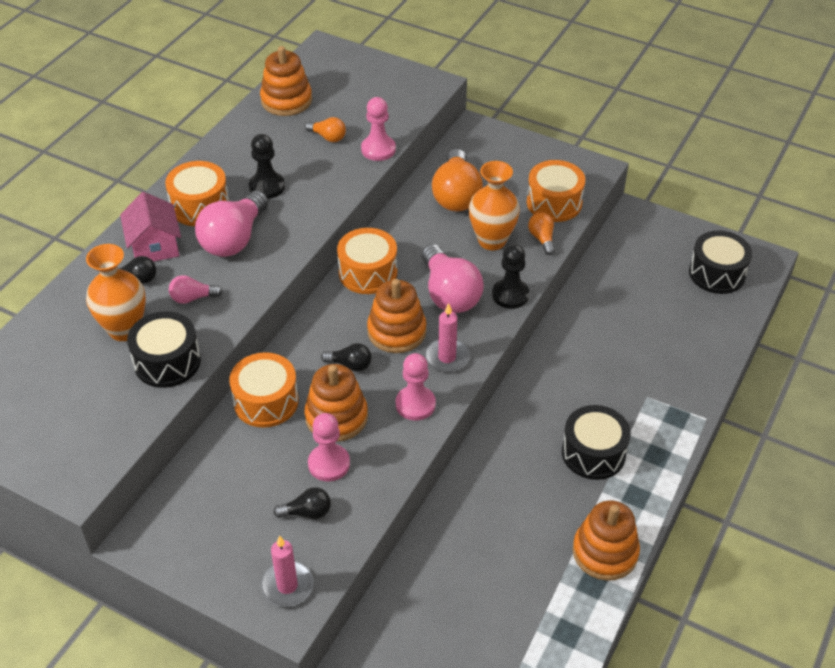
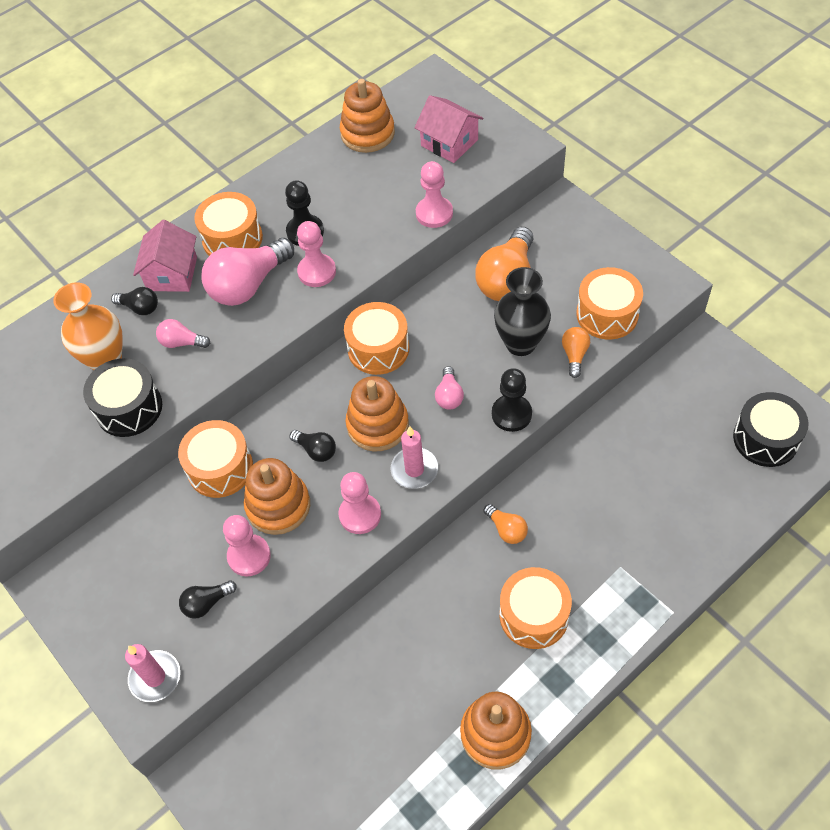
camera: 25 degrees right, 10 degrees up
black light bulb [273,487,331,519] -> black light bulb turned 135 degrees clockwise [179,581,236,619]
orange light bulb [305,117,346,142] -> orange light bulb moved to [483,504,528,544]
pink light bulb [422,244,484,313] -> pink light bulb [435,366,464,410], size x0.49
orange vase [469,161,520,250] -> black vase [494,267,551,356]
black drum [562,405,631,480] -> orange drum [499,567,572,649]
none -> pink pawn [297,221,336,287]
none -> pink house [414,95,483,163]

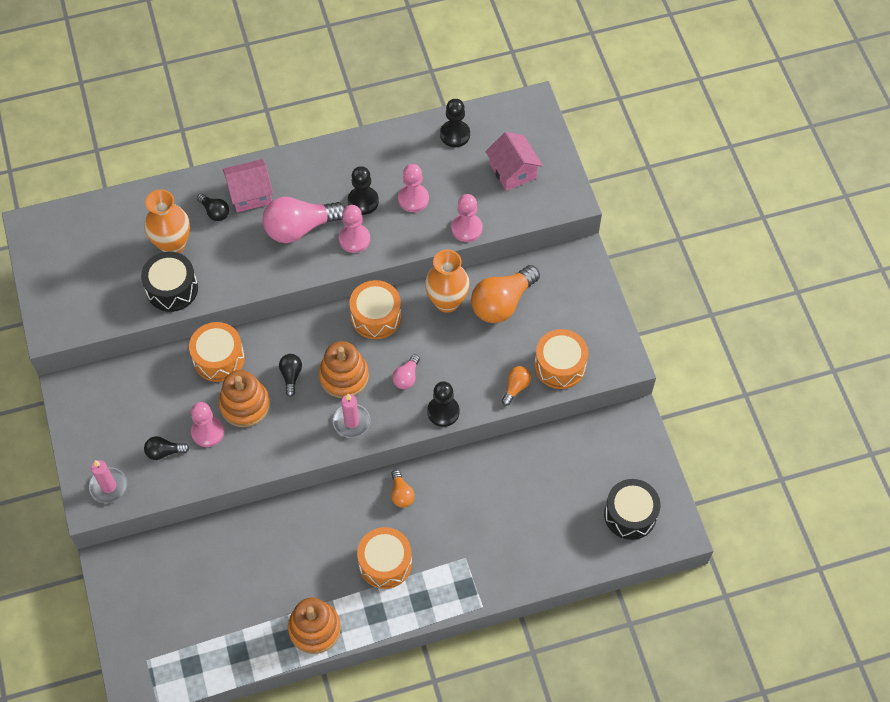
camera: 20 degrees right, 5 degrees up
pink house [133,220,197,292] -> pink house turned 45 degrees clockwise [223,159,273,212]
pink light bulb [156,319,210,348] -> none
orange drum [194,192,263,256] -> none
black light bulb [289,430,336,462] -> black light bulb turned 150 degrees counterclockwise [279,354,302,397]
pink pawn [338,472,381,534] -> pink pawn moved to [398,164,429,212]
orange stacking toy [340,79,395,153] -> black pawn [440,99,470,147]
black vase [494,267,551,356] -> none
none -> orange vase [425,250,470,313]

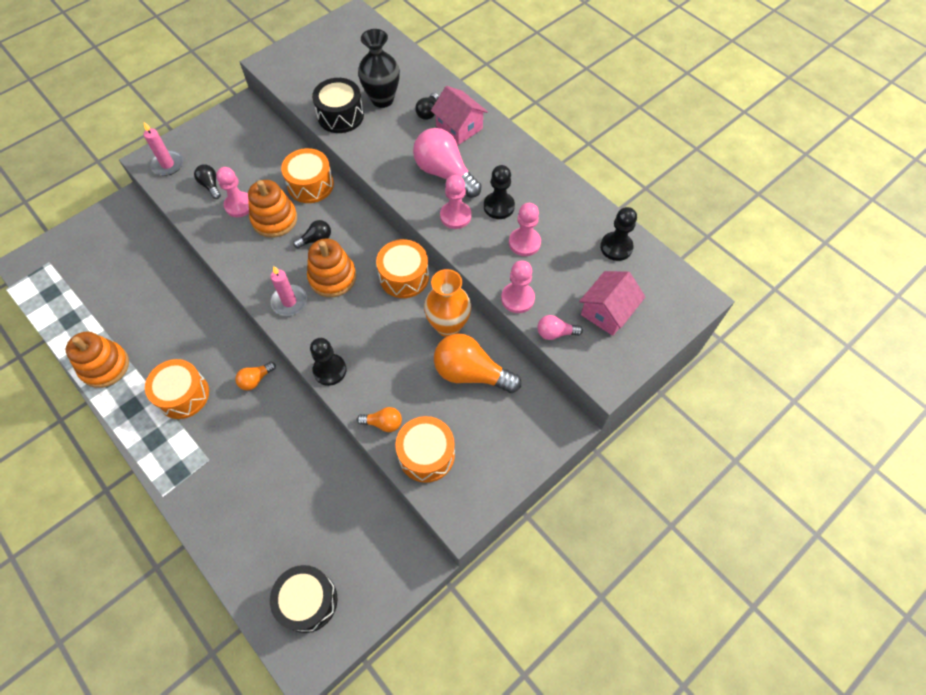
camera: 65 degrees right, 0 degrees up
orange vase [144,189,190,253] -> black vase [358,29,400,108]
pink light bulb [392,354,420,389] -> pink light bulb moved to [537,315,583,340]

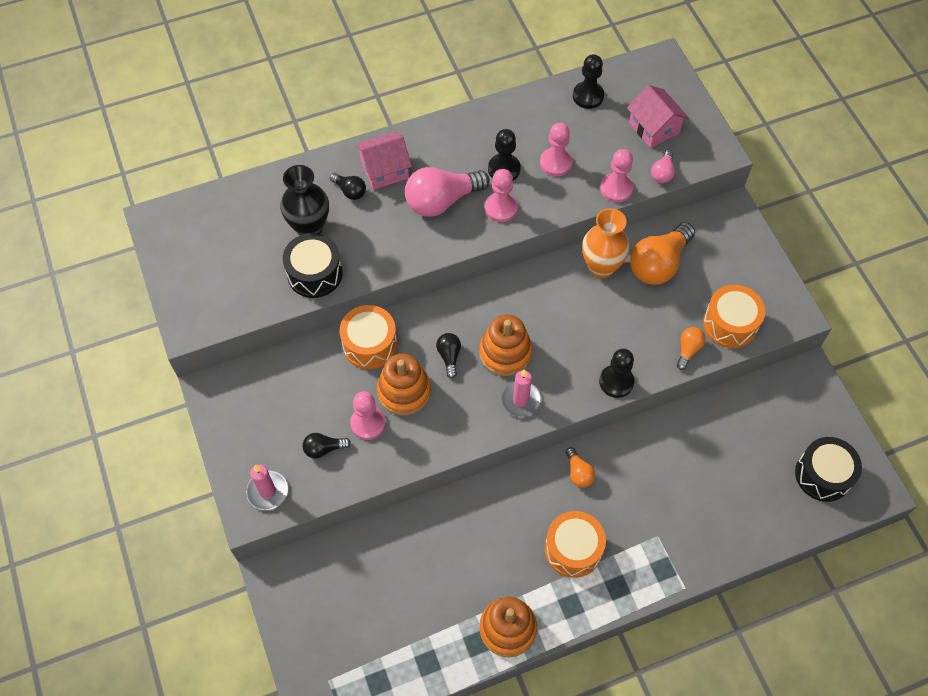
camera: 70 degrees left, 0 degrees up
orange drum [376,239,429,298] -> none

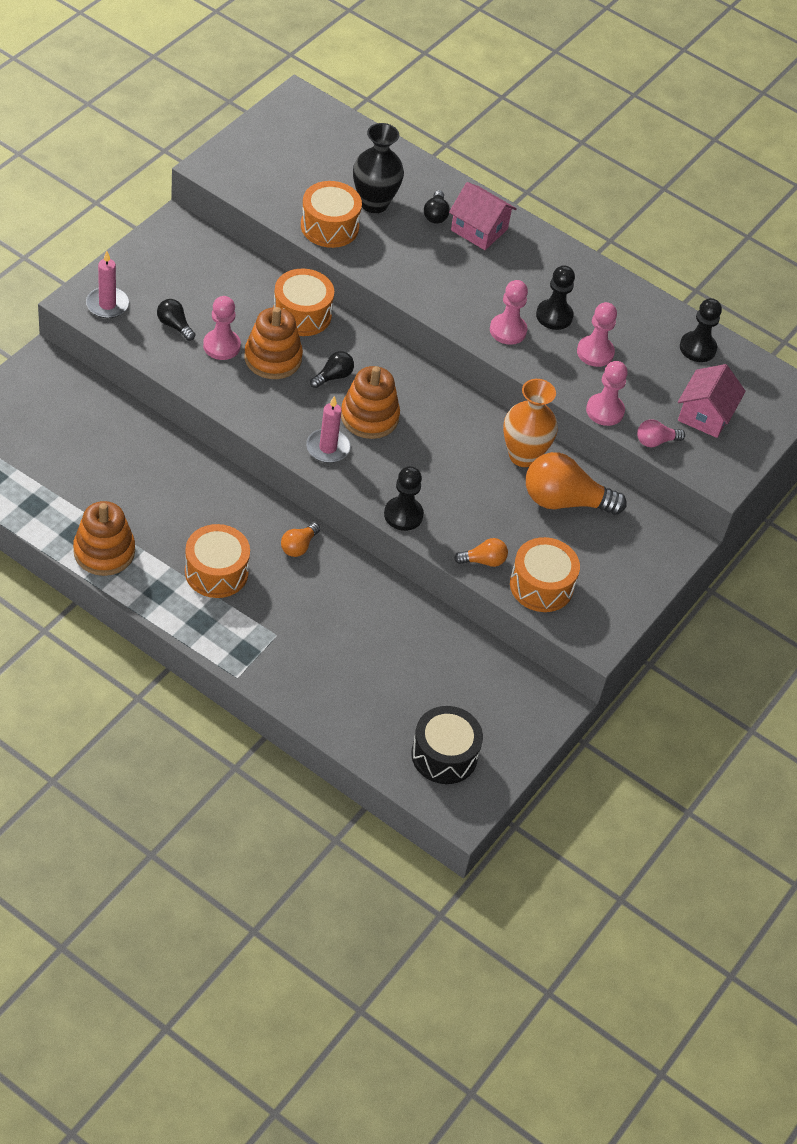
camera: 50 degrees right, 10 degrees down
black drum [283,233,342,298] -> orange drum [301,181,362,248]
pink light bulb [405,167,490,217] -> none

